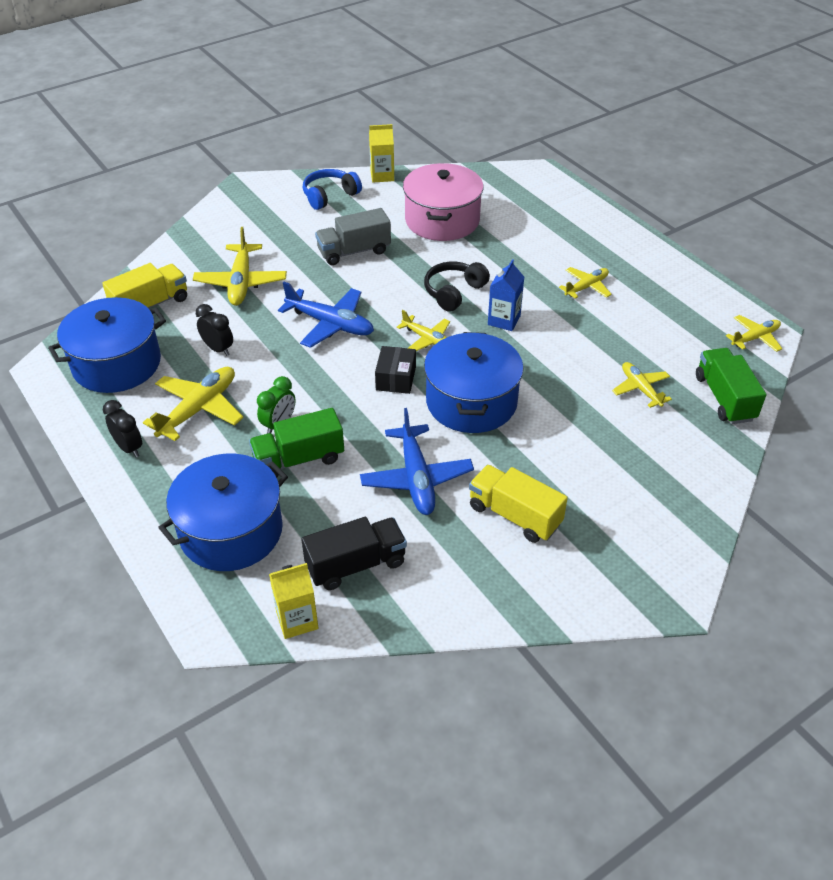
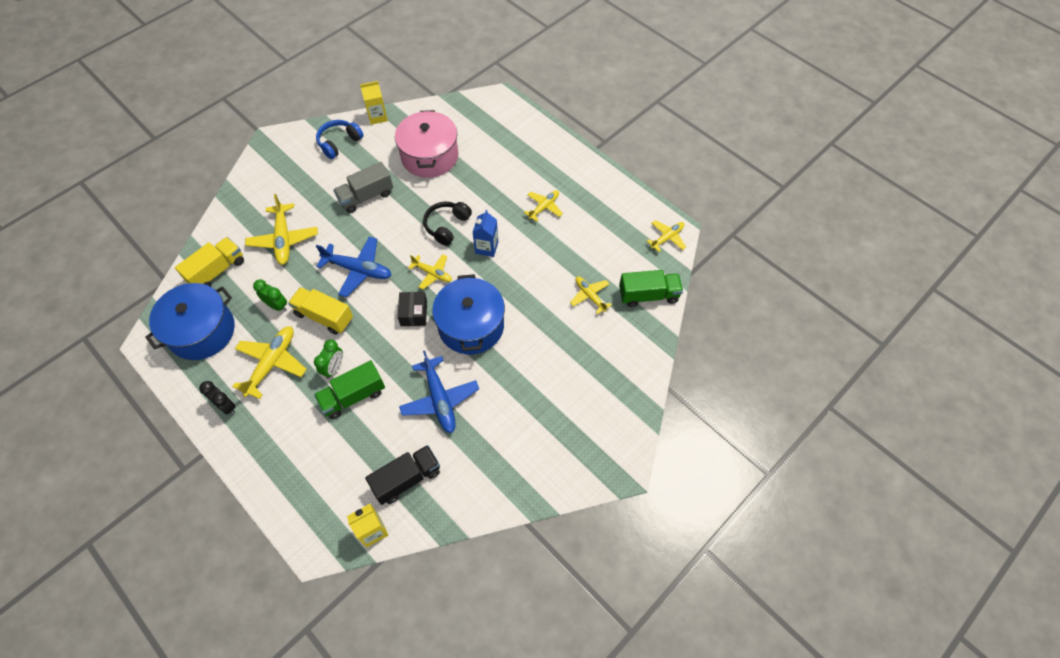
camera: 10 degrees left, 15 degrees up
blue pot [158,454,288,571] -> none
black clock [196,304,233,356] -> green clock [253,279,287,312]
yellow truck [469,465,568,543] -> yellow truck moved to [288,287,353,335]
green truck [696,348,766,424] -> green truck turned 105 degrees clockwise [619,270,683,307]

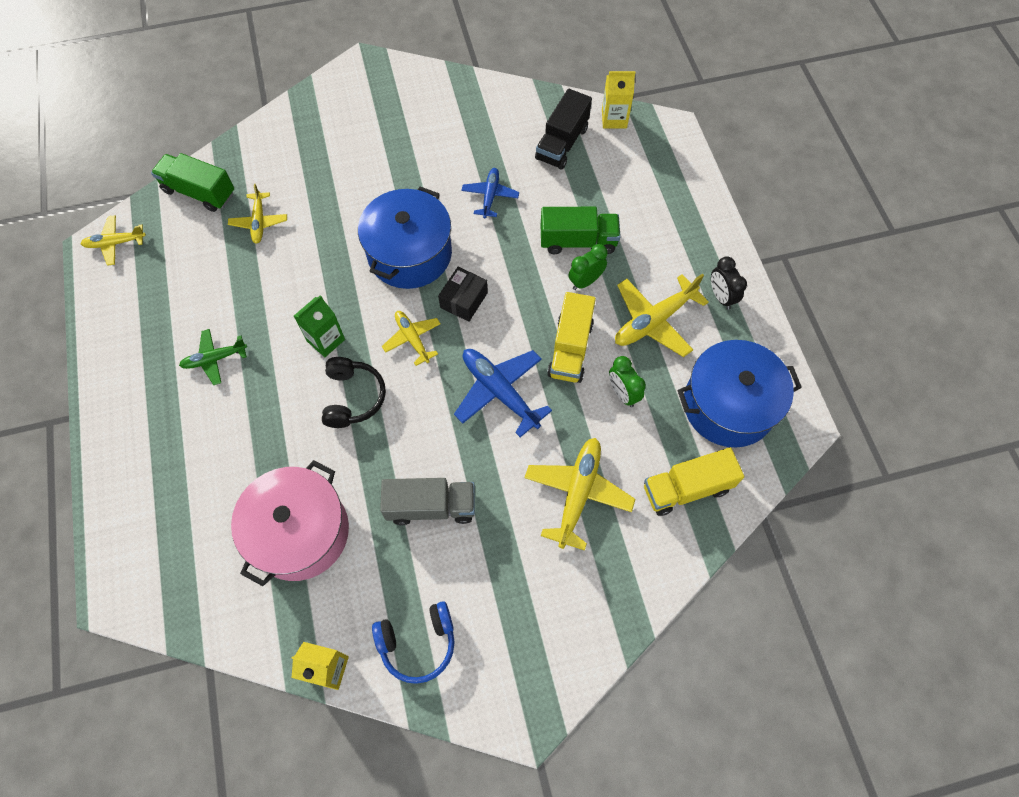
camera: 150 degrees left, 5 degrees up
yellow truck [288,287,353,335] -> yellow truck turned 45 degrees clockwise [547,292,596,383]
black truck [365,445,440,505] -> black truck turned 60 degrees counterclockwise [535,89,592,170]
blue plane [399,350,479,433] -> blue plane [462,168,519,218], size x0.61
black headphones [423,202,472,246] -> black headphones turned 60 degrees counterclockwise [322,357,386,428]
blue carton [473,210,498,257] -> green carton [294,295,345,357]
yellow plane [524,190,563,222] -> green plane [179,329,247,385]

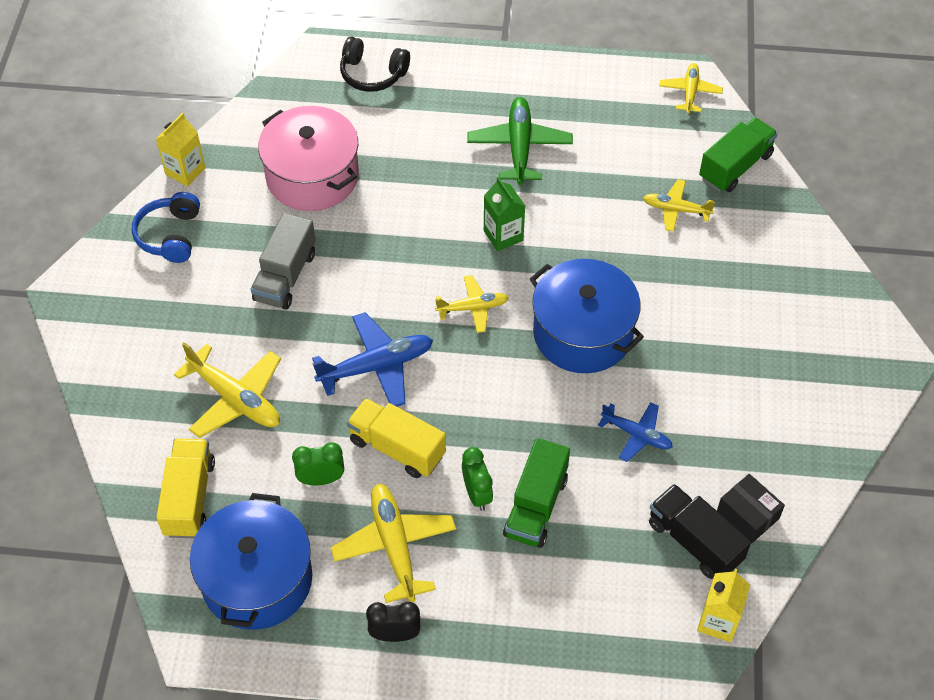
camera: 110 degrees right, 10 degrees down
green plane [179,329,247,385] -> green plane [467,97,573,185], size x1.63
black headphones [322,357,386,428] -> black headphones moved to [340,36,410,92]
black box [438,267,488,322] -> black box moved to [717,474,785,543]

